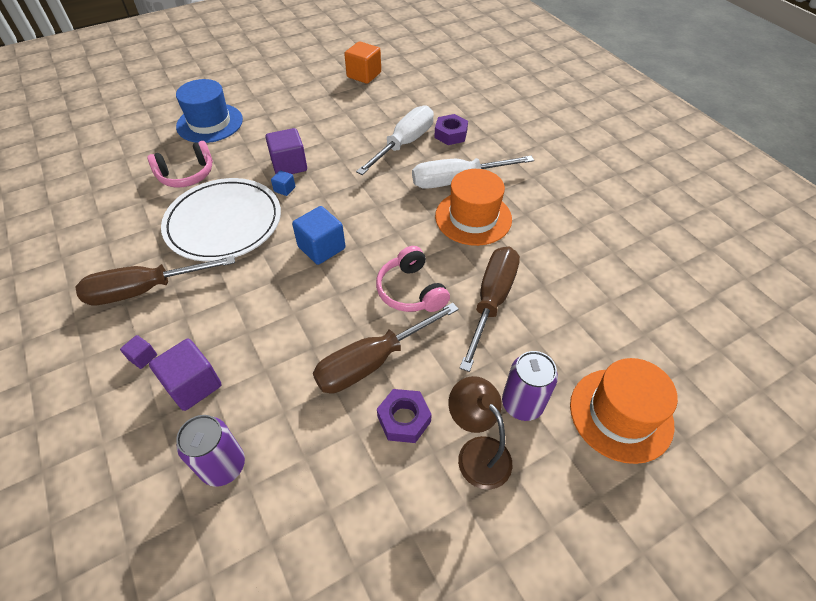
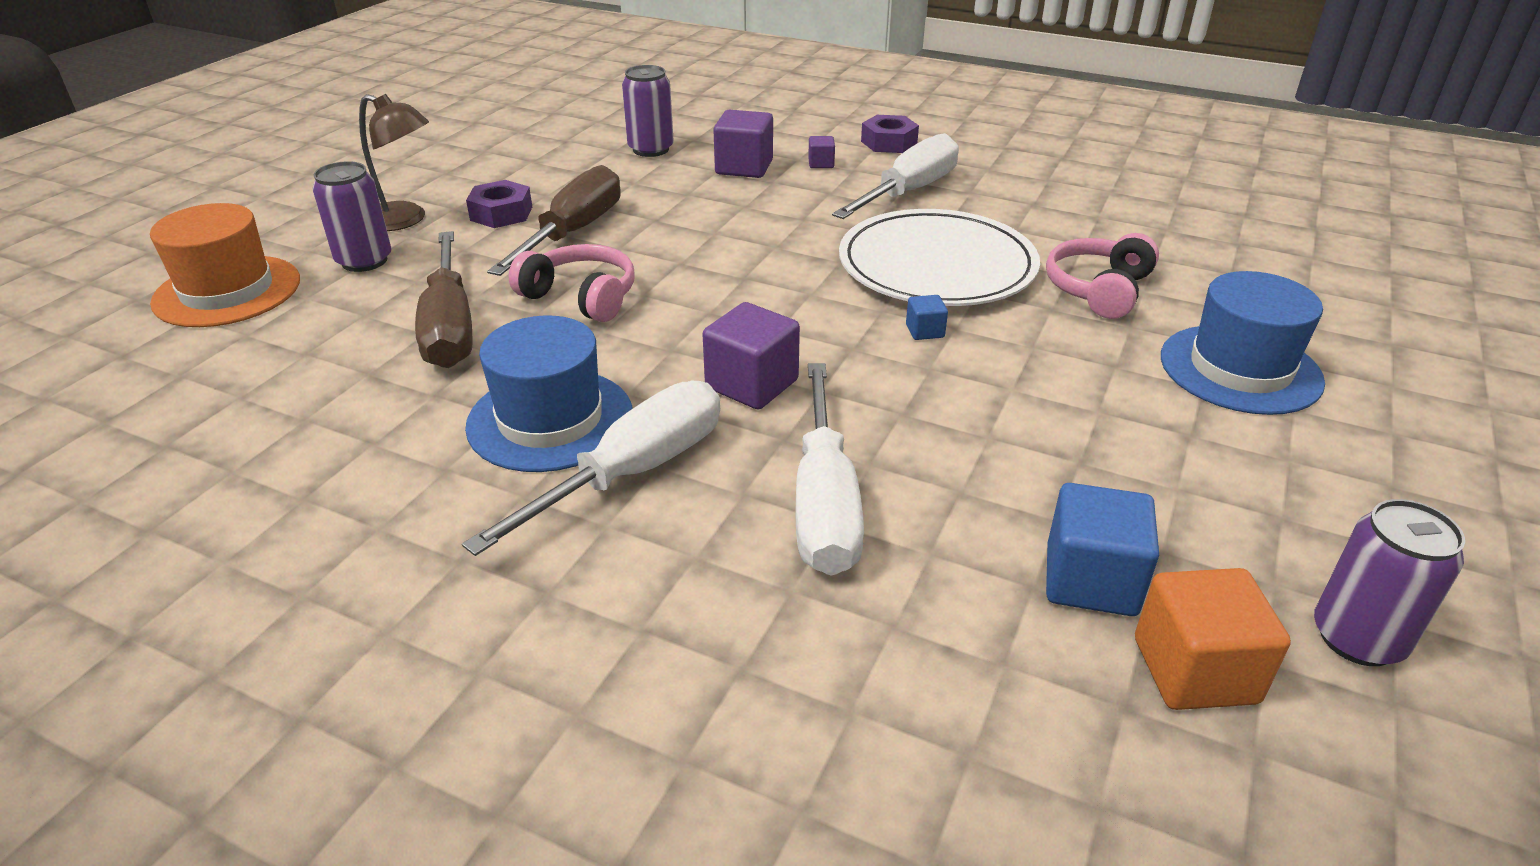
camera: 145 degrees right, 15 degrees down
brown screwdriver [75,256,235,305] -> white screwdriver [832,133,959,219]
purple cube [265,128,307,174] -> purple cube moved to [703,302,800,410]
blue cube [292,206,345,265] -> blue cube moved to [1046,483,1159,616]
purple nut [434,114,468,145] -> purple nut moved to [861,115,919,153]
orange hat [435,169,512,246] -> blue hat [465,315,632,472]
none -> purple can [1314,499,1465,666]

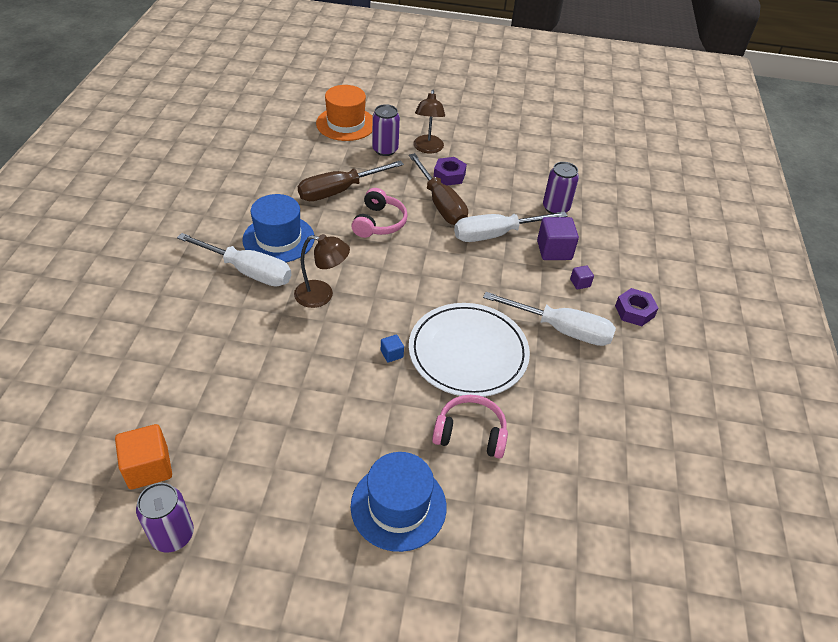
camera: 70 degrees right, 10 degrees up
brown screwdriver [487,165,621,276] -> brown screwdriver turned 60 degrees clockwise [409,153,468,225]
purple cube [703,302,800,410] -> brown lamp [294,234,350,308]
white screwdriver [795,363,864,576] -> white screwdriver moved to [454,211,568,242]
blue cube [1046,483,1159,616] -> none

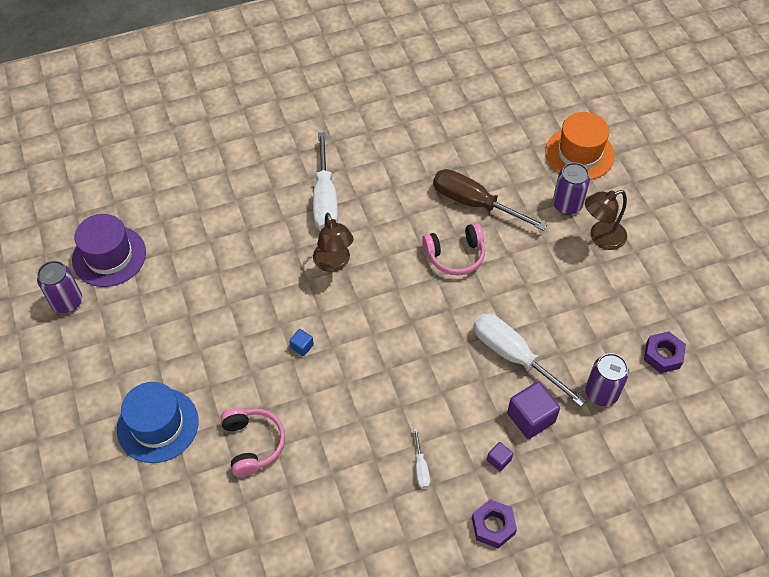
camera: 65 degrees right, 10 degrees up
orange cube [115,424,172,490] -> purple hat [72,214,146,287]
blue hat [242,194,315,262] -> none
brown screwdriver [409,153,468,225] -> none
white plate [409,303,530,397] -> none
purple nut [434,157,467,186] -> purple nut moved to [644,331,686,373]
white screwdriver [483,292,616,346] -> white screwdriver [414,428,430,489], size x0.45

